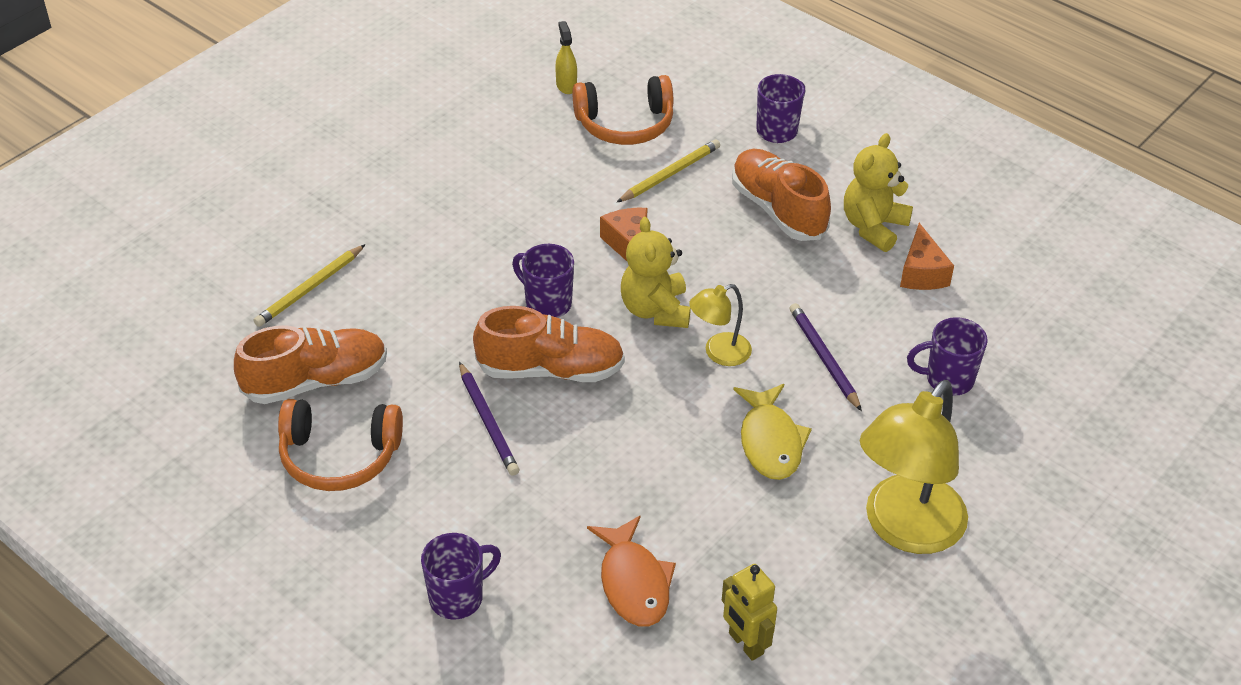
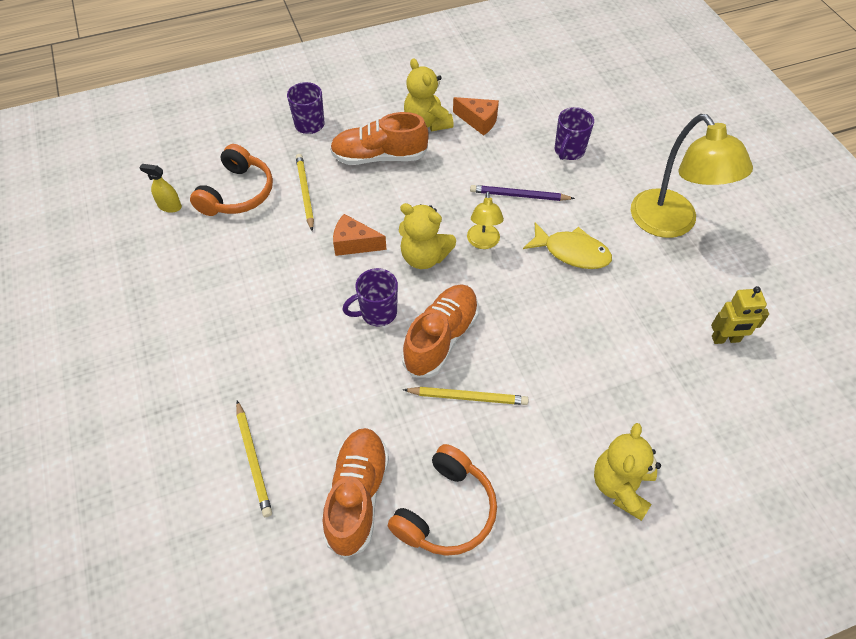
camera: 60 degrees left, 10 degrees up
purple mug [421,533,501,619] -> yellow teddy bear [594,423,661,521]
purple pencil [459,362,519,476] -> yellow pencil [403,387,528,405]
orange fish [587,515,676,626] -> none

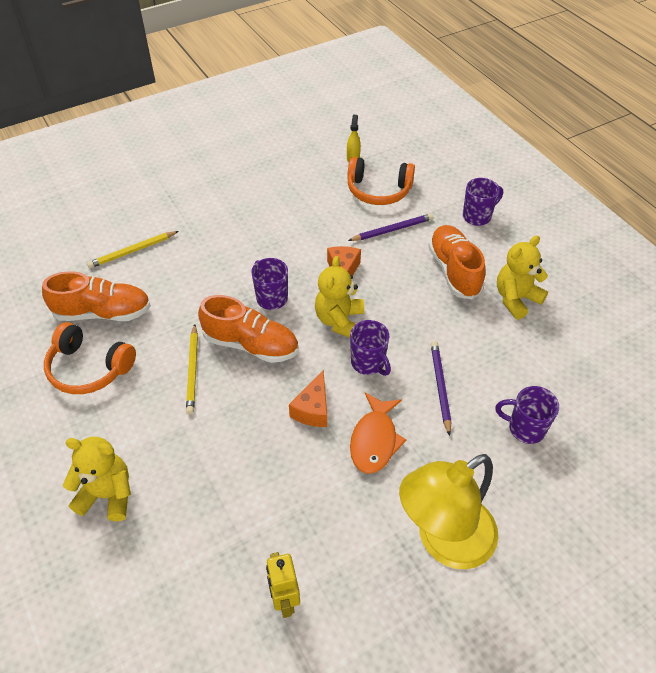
camera: 80 degrees right, 5 degrees down
yellow pencil [296,154,314,231] -> purple pencil [348,214,434,241]
orange cheese [453,97,499,136] -> orange cheese moved to [289,370,327,427]
yellow lamp [467,191,504,249] -> purple mug [350,320,391,376]
yellow fish [523,222,612,269] -> orange fish [350,393,406,473]

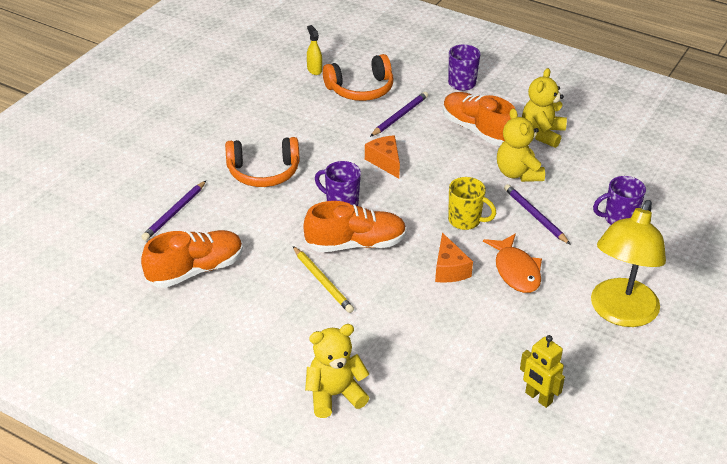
camera: 30 degrees left, 10 degrees down
orange headphones [44,322,136,394] -> orange headphones moved to [225,137,299,187]
yellow pencil [87,231,179,268] -> purple pencil [141,181,206,241]
yellow teddy bear [315,256,364,338] -> yellow teddy bear moved to [497,108,545,182]
purple mug [350,320,391,376] -> yellow mug [448,177,496,230]

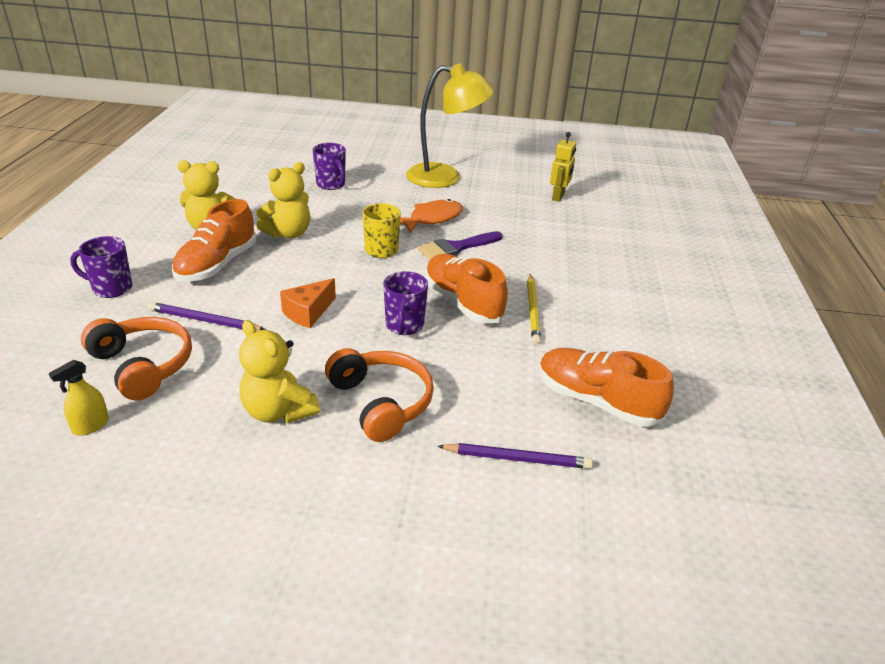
camera: 115 degrees left, 5 degrees down
yellow pencil [293,246,354,313] -> yellow pencil turned 150 degrees clockwise [527,274,541,344]
yellow teddy bear [305,324,369,418] -> yellow teddy bear moved to [239,320,320,423]
orange cheese [435,233,473,283] -> purple brush [418,231,503,261]
purple pencil [504,184,571,245] -> none

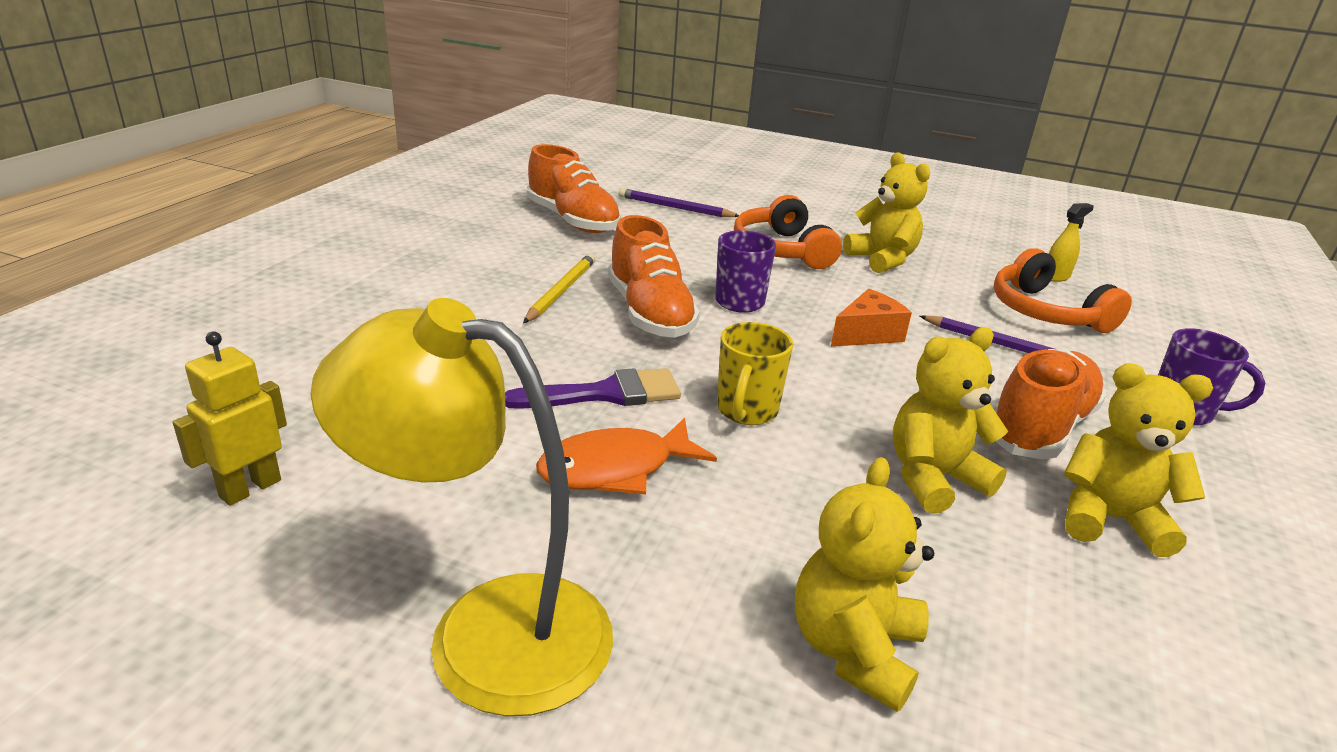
camera: 165 degrees left, 5 degrees down
purple mug [313,143,346,190] -> yellow teddy bear [795,457,934,712]

